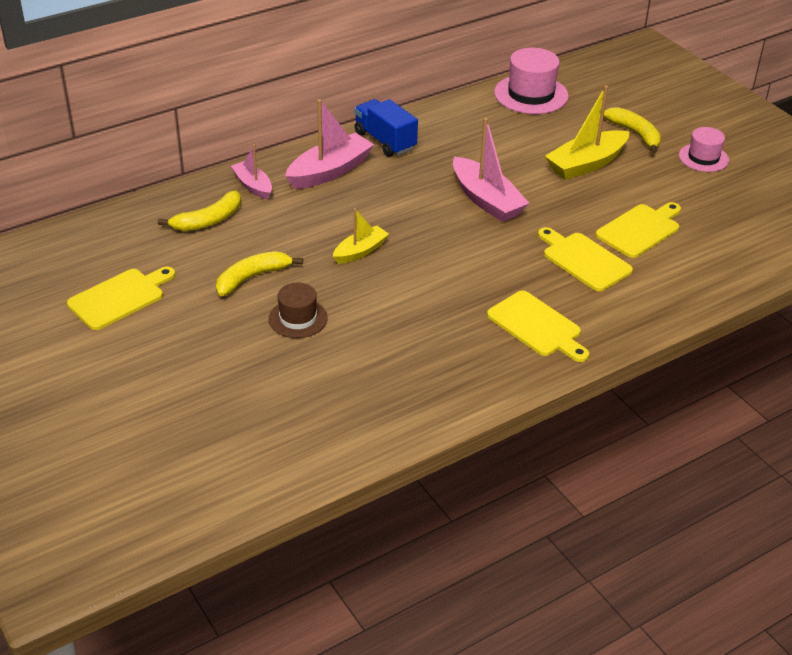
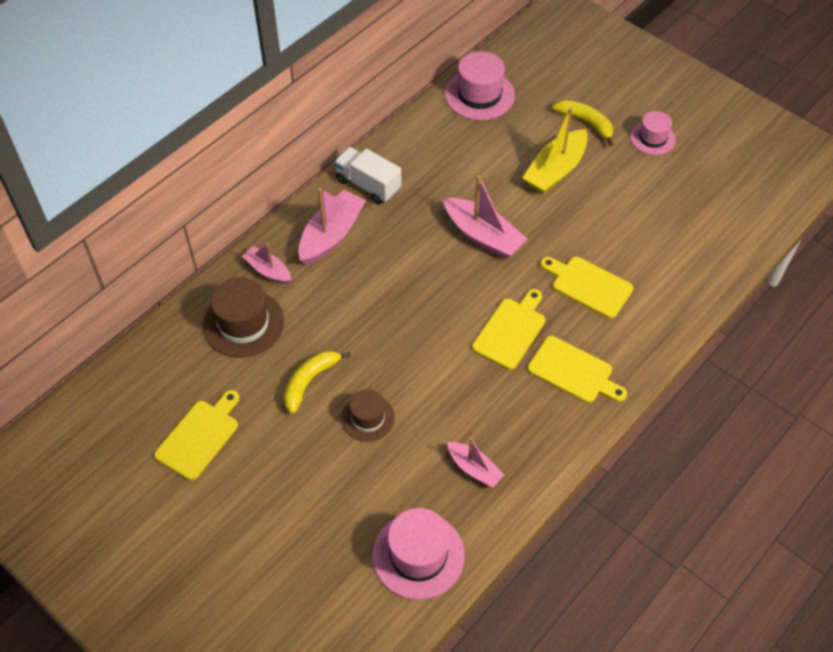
camera: 15 degrees left, 15 degrees up
yellow banana [158,190,241,231] -> brown hat [203,277,284,358]
yellow boat [333,208,389,264] -> none
blue truck [354,99,418,157] -> white truck [334,147,402,204]
yellow cutting board [596,202,681,258] -> yellow cutting board moved to [472,289,545,370]
none -> pink hat [373,508,465,600]
none -> pink boat [447,438,505,488]

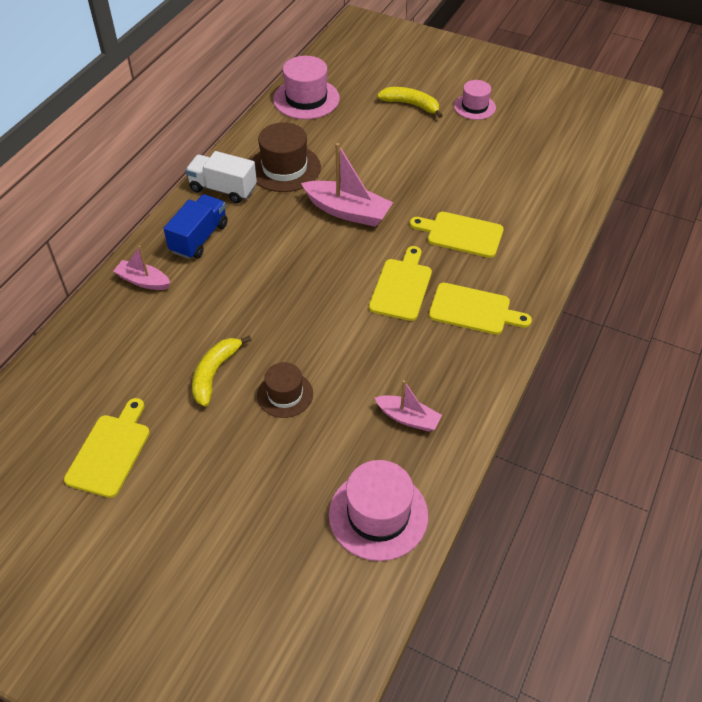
camera: 15 degrees left, 5 degrees down
brown hat [203,277,284,358] -> brown hat moved to [252,122,321,192]
pink boat [298,188,366,265] -> blue truck [163,194,228,259]
yellow boat [522,108,588,194] -> none

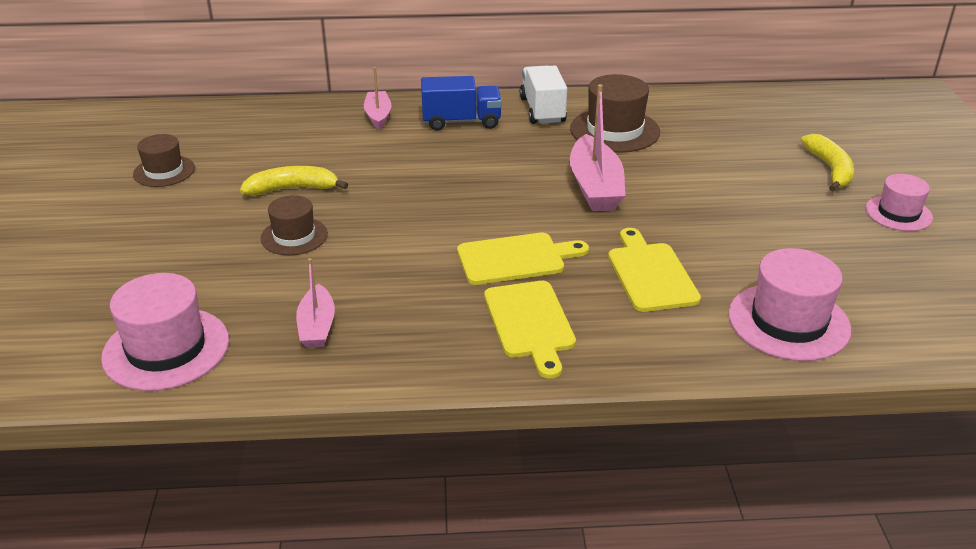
camera: 60 degrees right, 15 degrees down
yellow cutting board [64,398,150,498] -> brown hat [133,134,195,187]
pink hat [273,56,340,119] -> pink hat moved to [728,248,851,361]

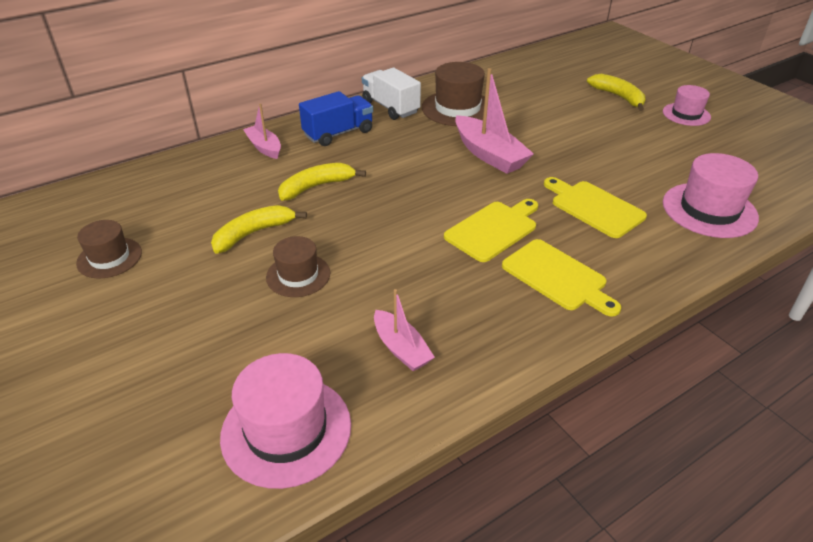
camera: 30 degrees left, 5 degrees up
none -> yellow banana [278,163,366,201]

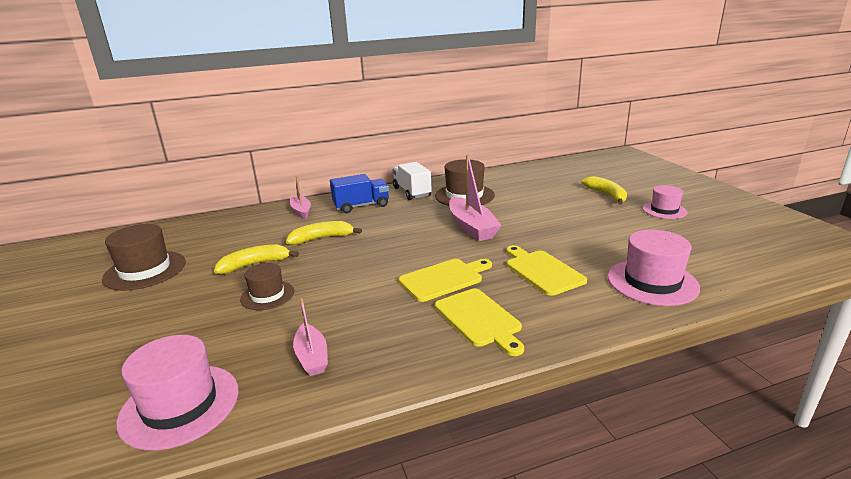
camera: 15 degrees right, 15 degrees down
brown hat [76,220,142,279] -> brown hat [102,224,186,291], size x1.60

